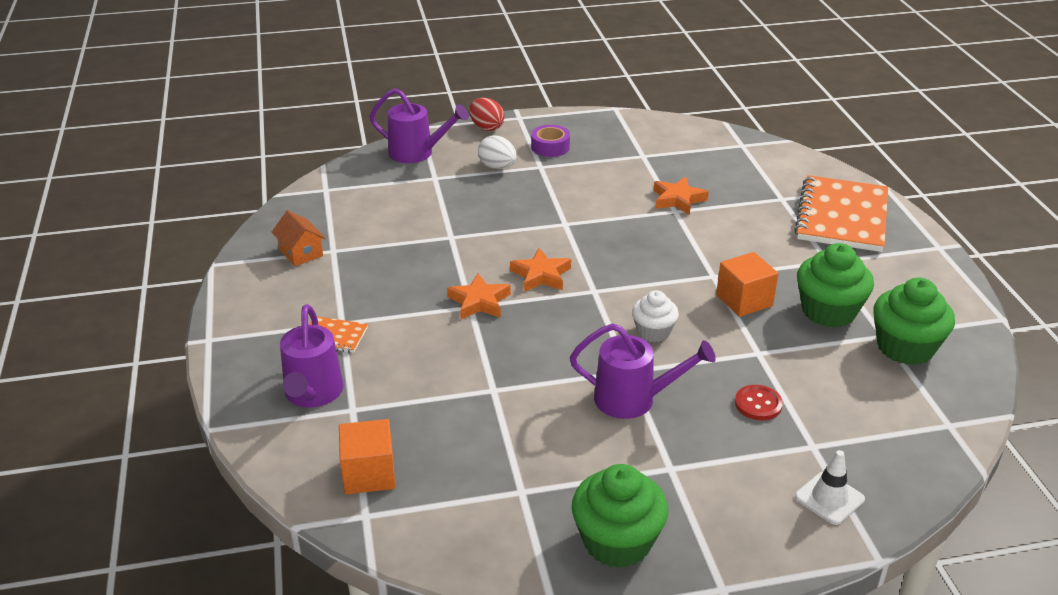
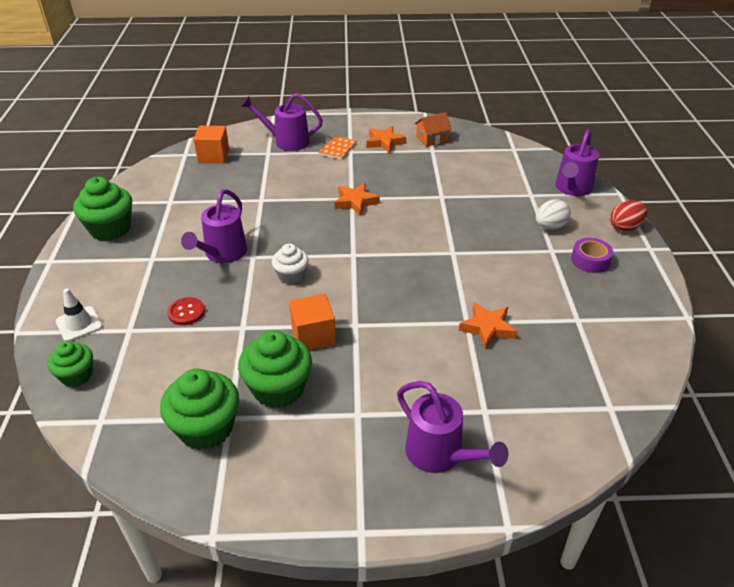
camera: 100 degrees right, 5 degrees up
orange star [510,248,571,292] -> orange star moved to [367,126,406,153]
orange notebook [794,175,888,252] -> purple watering can [397,381,509,473]
none -> green cupcake [48,341,93,387]

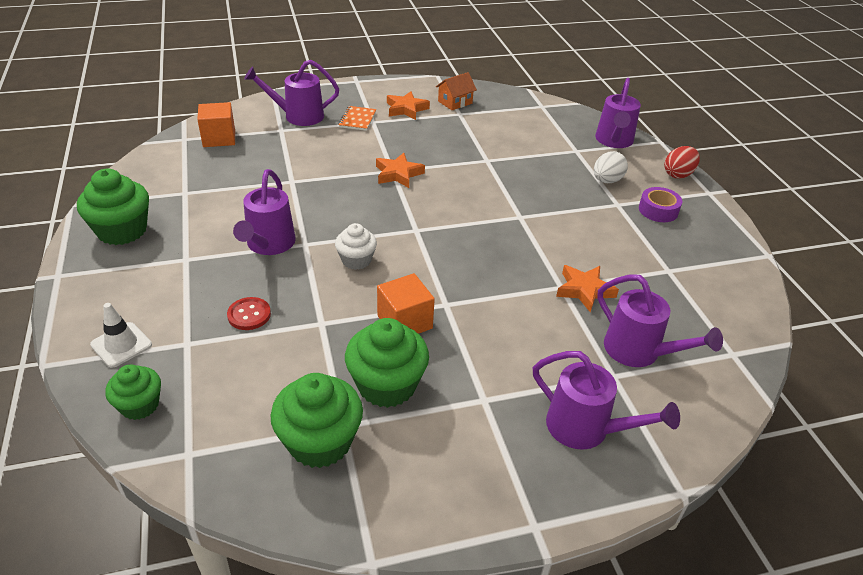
camera: 15 degrees left, 0 degrees up
none -> purple watering can [597,274,723,367]

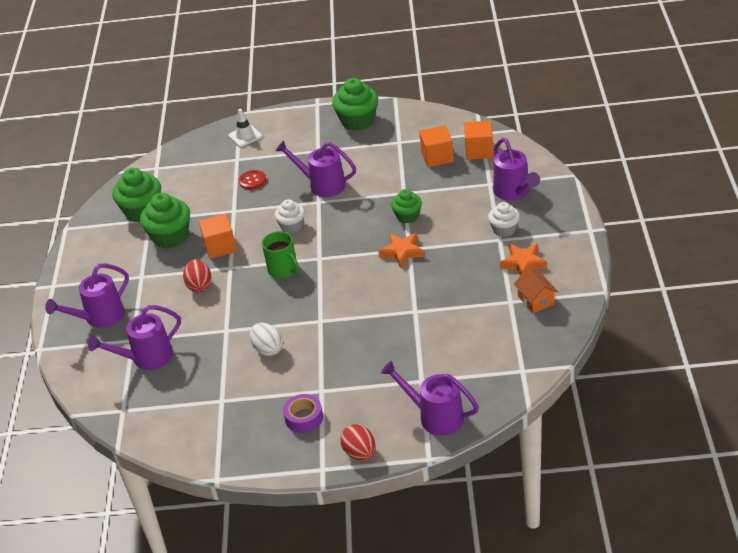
camera: 110 degrees right, 0 degrees up
green cupcake [105,364,161,420] -> green cupcake moved to [391,189,422,223]
purple watering can [244,60,339,126] -> purple watering can turned 150 degrees clockwise [493,138,540,200]
orange notebook [338,106,376,131] -> white cupcake [488,202,520,237]
orange star [556,265,619,312] -> none
white egg [594,151,628,183] -> white egg moved to [250,323,283,356]
none -> red egg [183,259,212,292]
none -> green mug [262,231,299,278]
none -> orange cube [419,125,454,167]

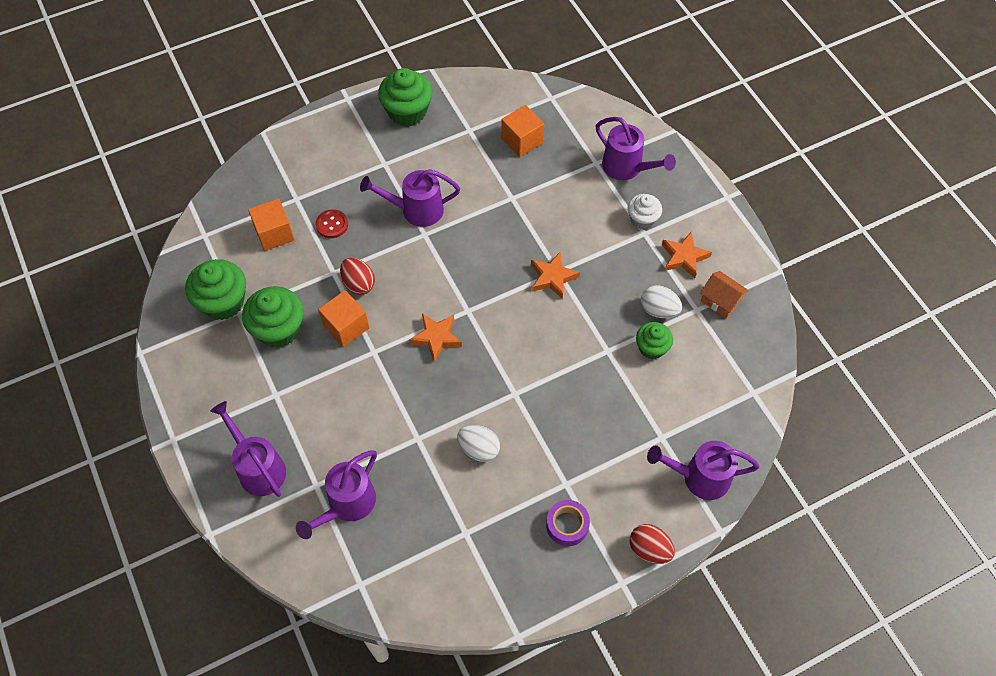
camera: 30 degrees left, 20 degrees up
purple watering can [45,263,129,328] -> purple watering can turned 120 degrees clockwise [210,401,286,497]
red egg [183,259,212,292] -> red egg moved to [340,258,375,295]
white traffic cone [228,109,262,147] -> none
green mug [262,231,299,278] -> orange star [409,314,462,362]
white cupcake [274,199,305,233] -> none
green cupcake [391,189,422,223] -> green cupcake moved to [636,322,673,359]
orange cube [464,120,494,160] -> orange cube moved to [248,199,295,251]
none -> white egg [641,285,682,318]

